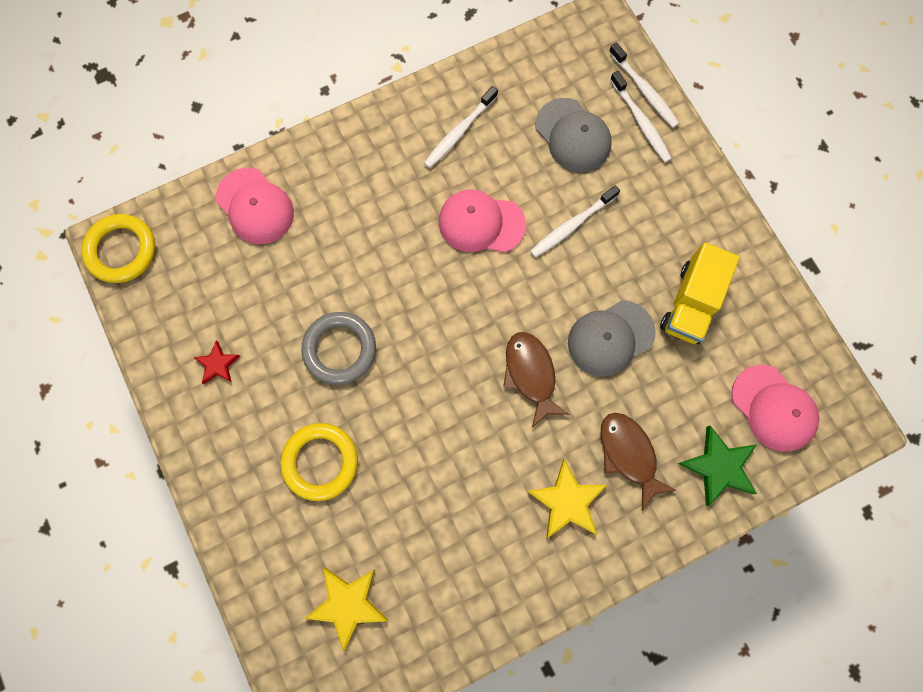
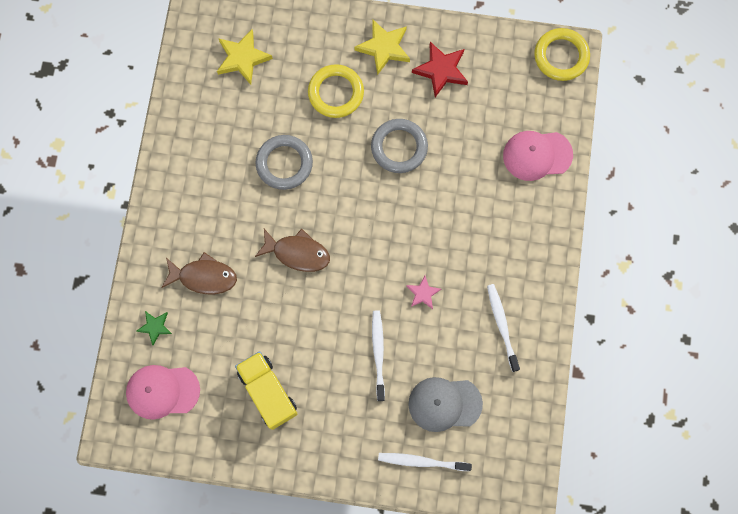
camera: 125 degrees right, 0 degrees up
red star [194,341,240,384] -> red star [412,42,468,97], size x1.71
pink cap [439,190,526,253] -> pink star [406,276,441,309]
yellow star [527,459,607,538] -> yellow star moved to [354,20,410,75]
grey cap [568,300,656,377] -> none
white toothbrush [609,42,679,128] -> none
green star [678,426,757,506] -> green star [137,311,172,345], size x0.59
none -> grey ring [256,135,313,190]

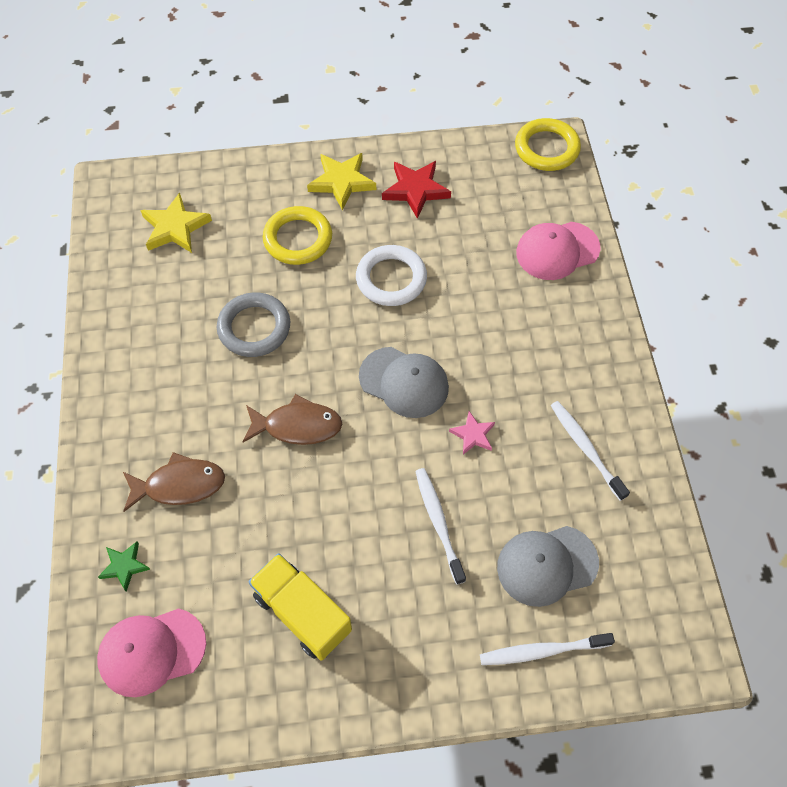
camera: 15 degrees left, 15 degrees down
grey ring [371,119,428,173] -> white ring [356,245,427,306]
none -> grey cap [359,347,449,418]

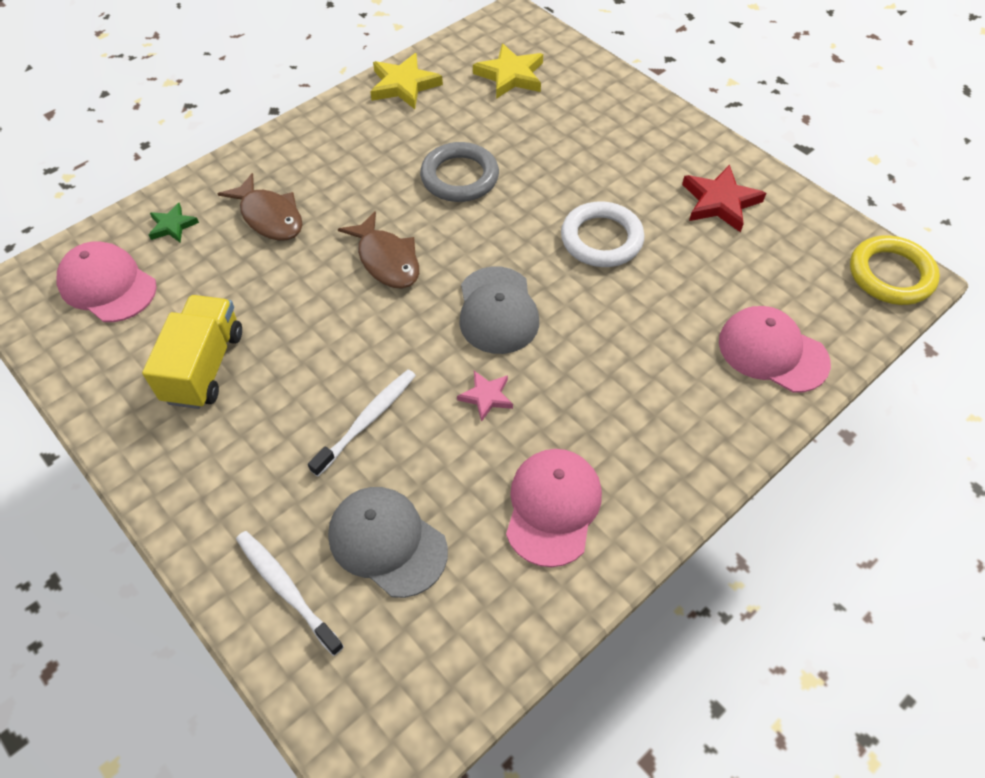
camera: 55 degrees right, 5 degrees down
yellow ring [263,206,332,265] -> none
yellow star [307,153,376,211] -> yellow star moved to [370,53,443,109]
white toothbrush [551,401,630,501] -> pink cap [506,449,602,567]

